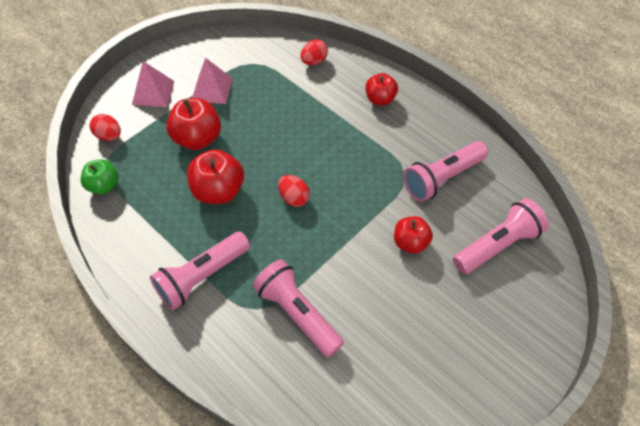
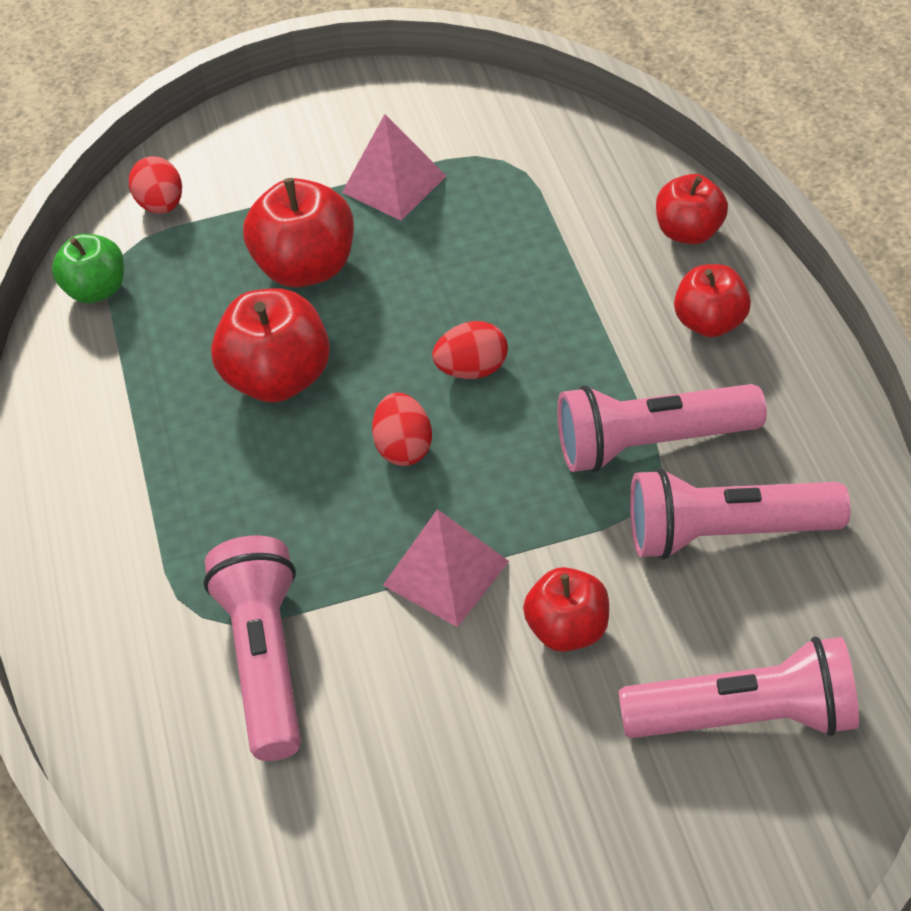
camera: 35 degrees right, 5 degrees down
pink pyramid [132,61,174,107] -> pink pyramid moved to [383,509,509,627]
pink flashlight [150,231,250,310] -> pink flashlight moved to [557,384,767,472]
red egg [300,39,328,65] -> red egg moved to [432,321,508,379]
none -> red apple [656,174,728,244]

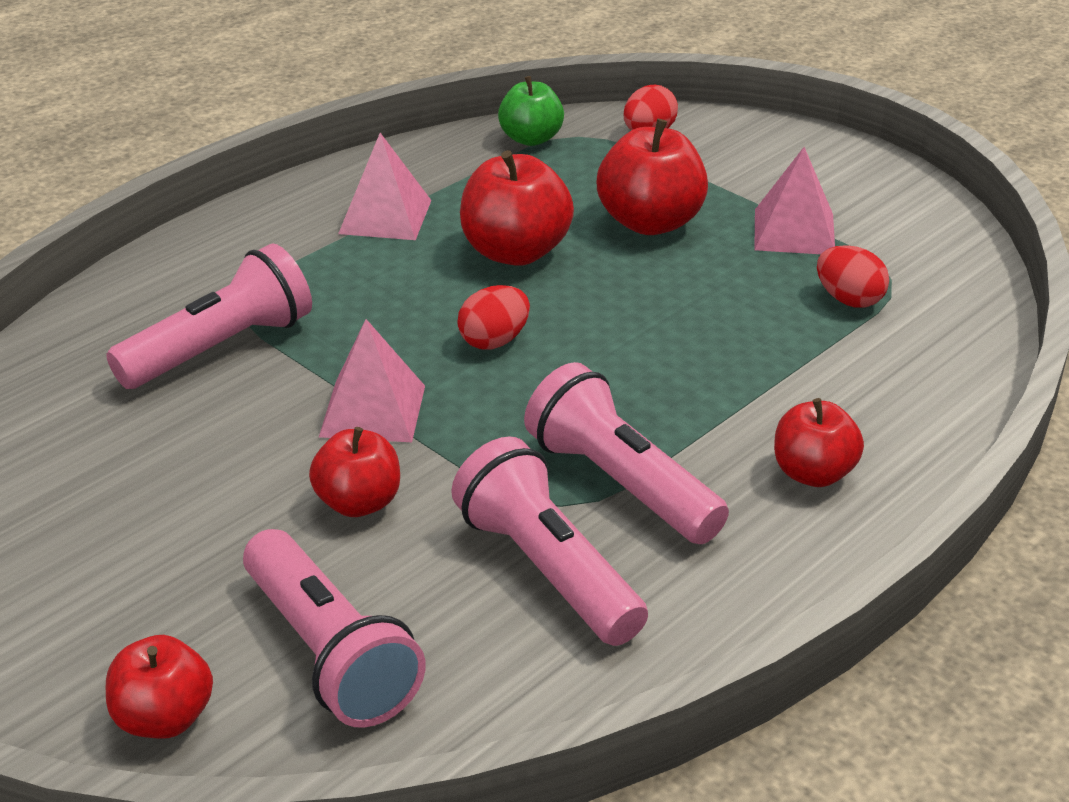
camera: 55 degrees right, 15 degrees down
red egg [432,321,508,379] -> red egg moved to [817,245,889,308]
red apple [656,174,728,244] -> red apple moved to [106,635,213,739]
none -> pink pyramid [338,133,431,240]

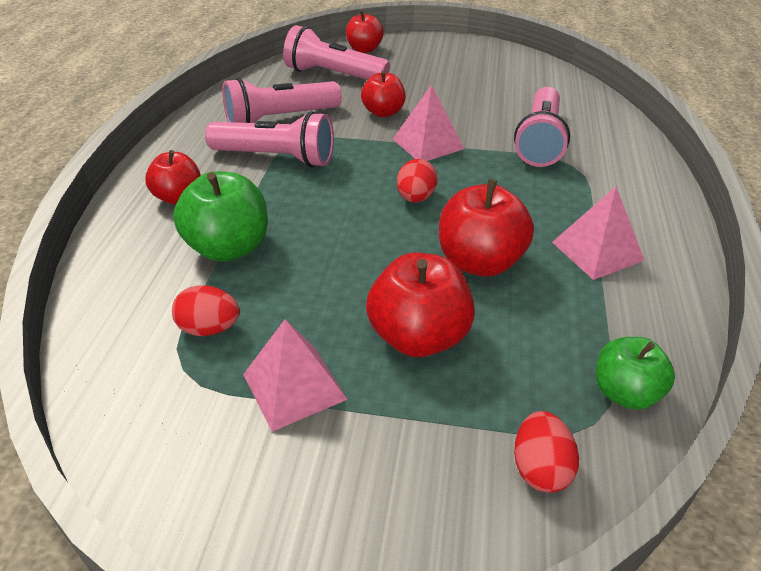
camera: 145 degrees right, 5 degrees up
pink flashlight [451,436,648,646] -> pink flashlight turned 135 degrees clockwise [222,77,342,123]
none -> green apple [173,171,268,262]

